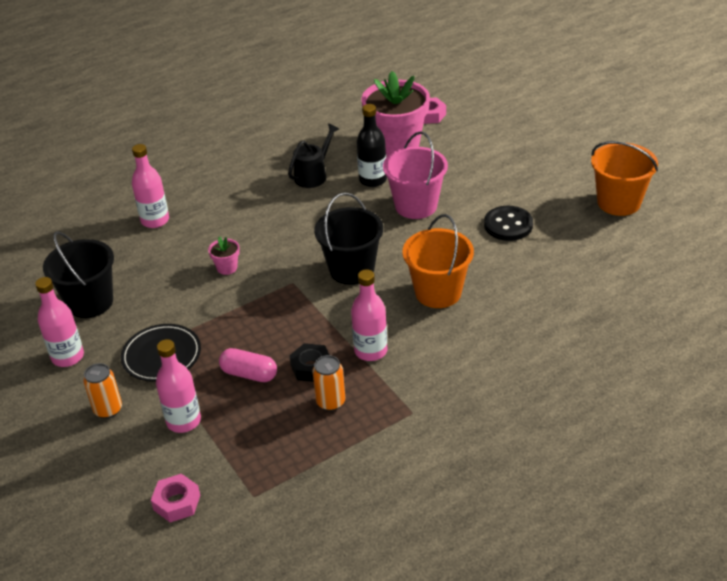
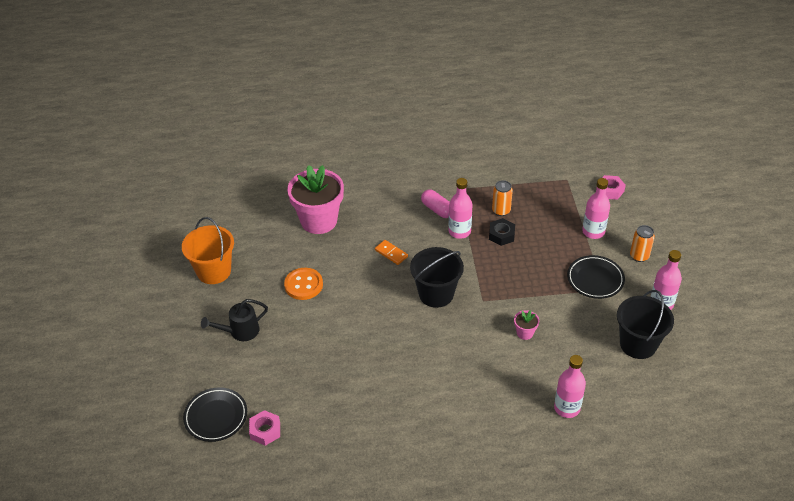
camera: 155 degrees left, 5 degrees up
pink capsule [219,348,277,382] -> pink capsule moved to [421,189,450,218]
black watering can [288,124,339,188] -> black watering can moved to [201,299,268,341]
black bottle [357,104,387,187] -> none
pink flower pot [362,71,430,157] -> pink flower pot moved to [287,165,344,234]
pink bucket [383,131,448,219] -> none
orange bucket [403,214,474,308] -> orange domino [375,240,408,265]
black button [484,206,533,241] -> orange button [284,268,323,300]
none -> black plate [183,387,247,442]

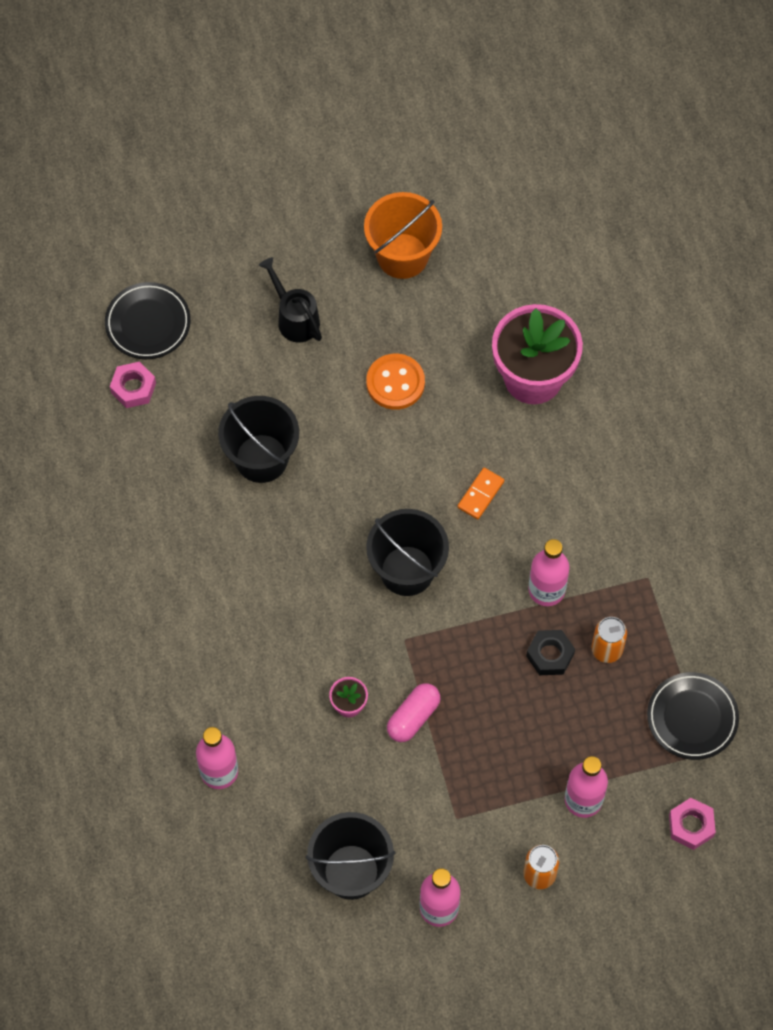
camera: 80 degrees right, 20 degrees up
pink capsule [421,189,450,218] -> pink capsule moved to [387,683,441,742]
black plate [567,255,625,299] -> black plate moved to [647,672,739,760]
none -> black bucket [218,396,299,483]

